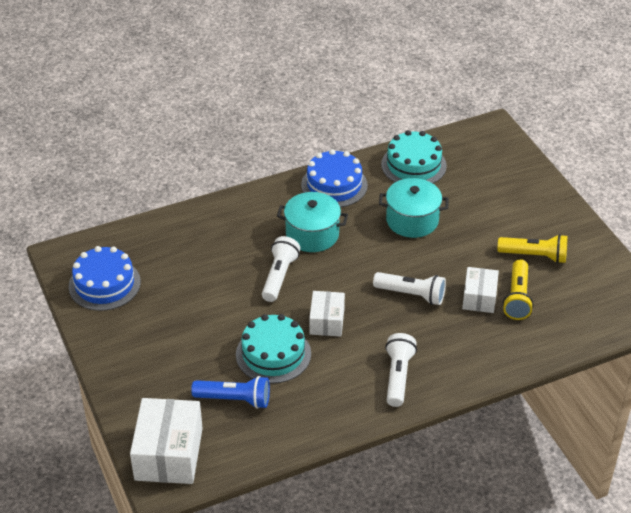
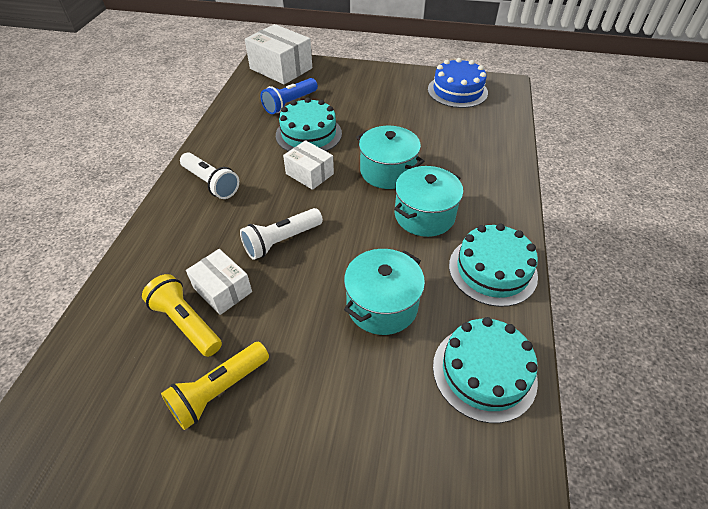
camera: 125 degrees right, 5 degrees up
white flashlight [262,236,300,302] -> turquoise pot [356,126,424,189]
blue cake [301,149,368,207] -> turquoise cake [449,223,538,307]

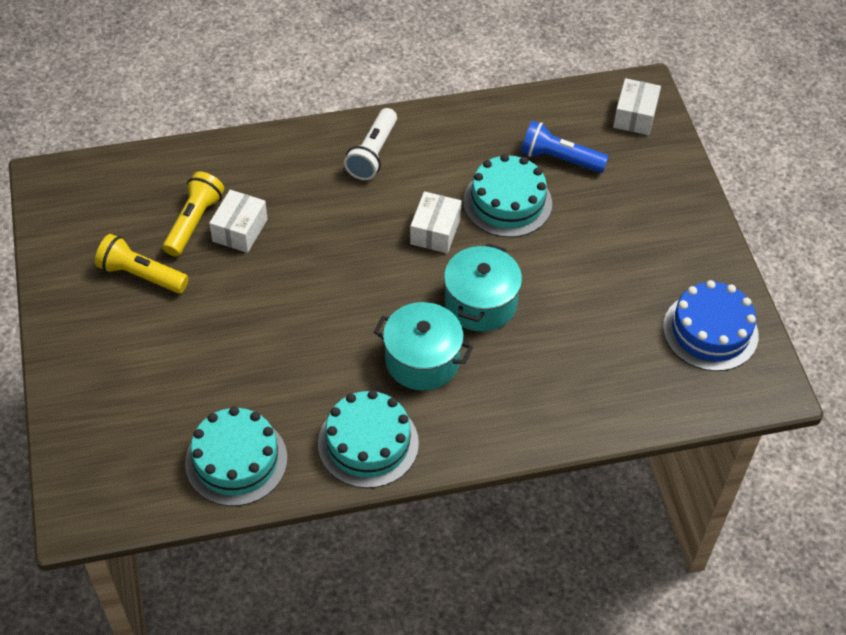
camera: 65 degrees right, 5 degrees up
white flashlight [240,208,323,260] -> none
white box [245,24,312,85] -> white box [613,78,661,135], size x0.60
turquoise pot [344,249,425,335] -> none

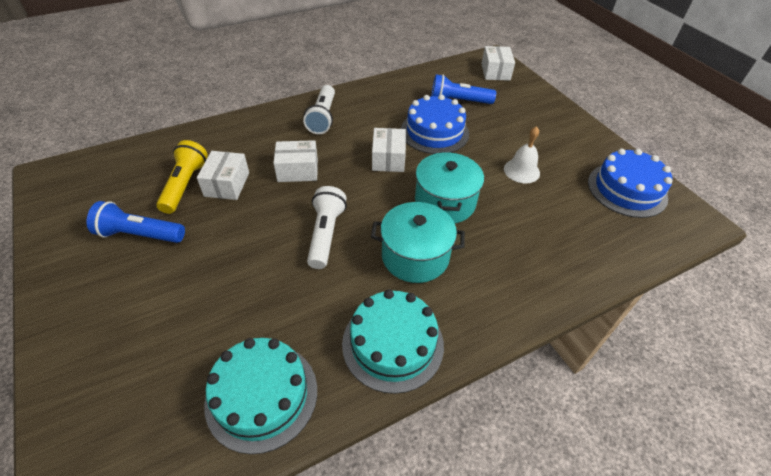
camera: 15 degrees left, 5 degrees down
yellow flashlight [95,234,189,293] -> blue flashlight [87,201,185,243]
turquoise cake [463,154,552,237] -> blue cake [401,94,469,154]
none -> white box [273,140,318,182]
none -> white flashlight [307,186,347,269]
none -> white bell [504,126,540,183]

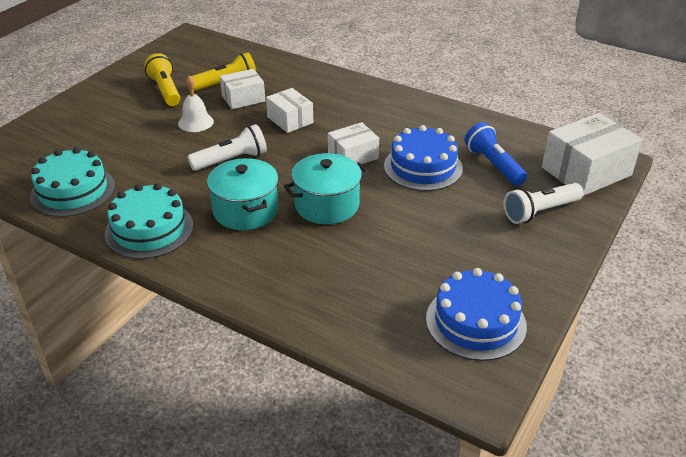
camera: 60 degrees right, 10 degrees down
blue flashlight [87,201,185,243] -> yellow flashlight [144,53,180,106]
white flashlight [303,85,335,134] -> white flashlight moved to [504,183,584,224]
white box [481,46,515,81] -> white box [542,113,643,196], size x1.67
white bell [504,126,540,183] -> white bell moved to [178,75,214,132]

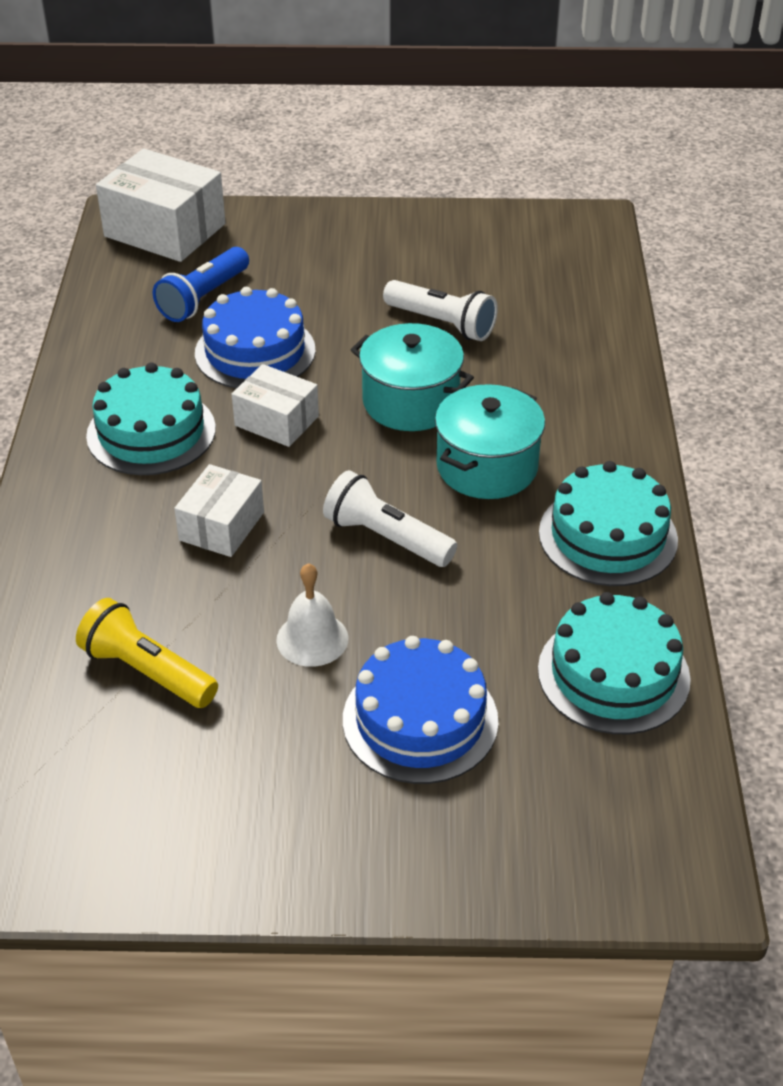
camera: 120 degrees left, 5 degrees up
yellow flashlight [144,53,180,106] -> none
white box [220,69,265,109] -> none
blue cake [426,268,527,361] -> blue cake moved to [343,636,498,784]
white flashlight [504,183,584,224] -> white flashlight moved to [383,280,498,341]
none -> turquoise cake [86,362,216,475]

